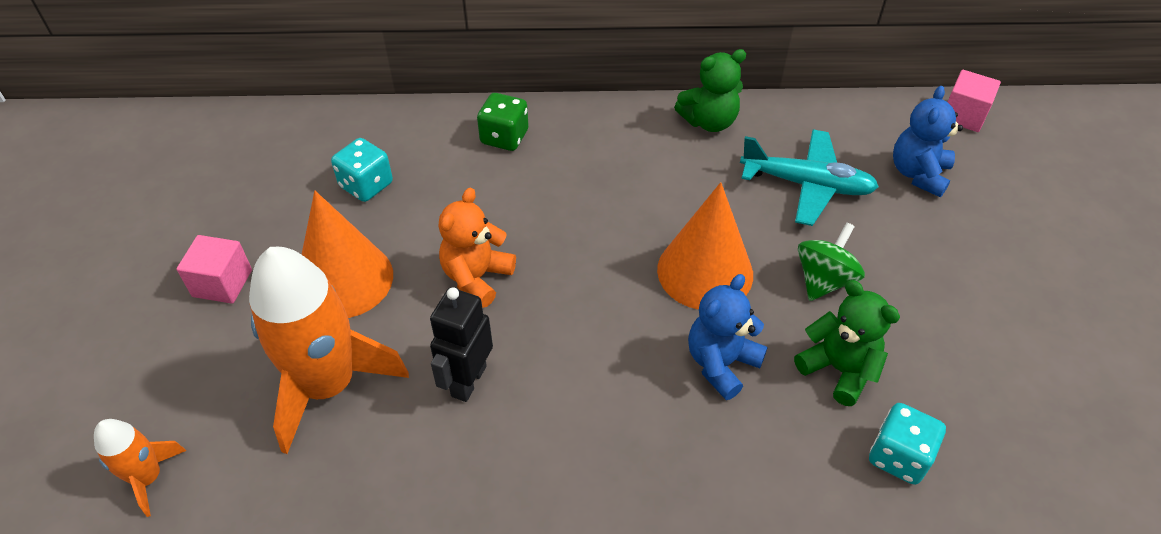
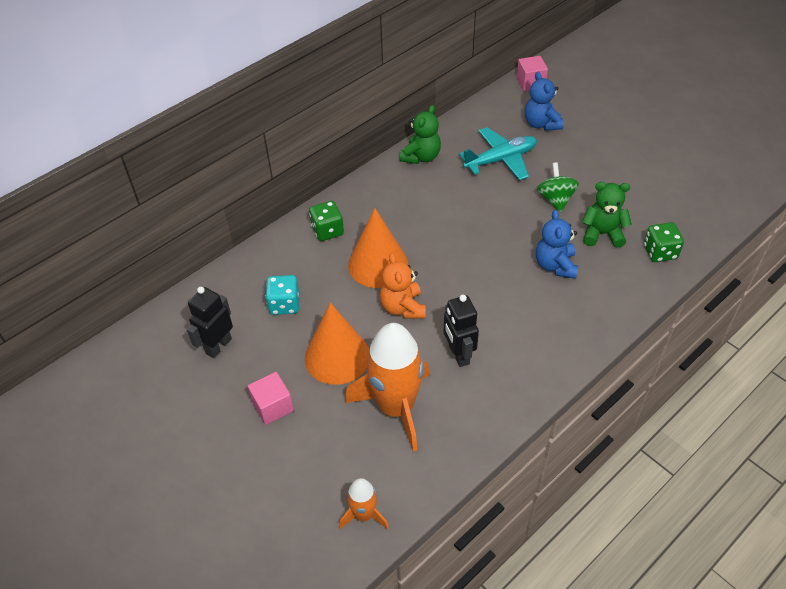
camera: 40 degrees left, 0 degrees up
orange cone [657,182,753,310] -> orange cone moved to [348,208,408,288]
turquoise dice [869,403,946,485] -> green dice [644,222,684,262]
none -> black robot [187,287,233,358]

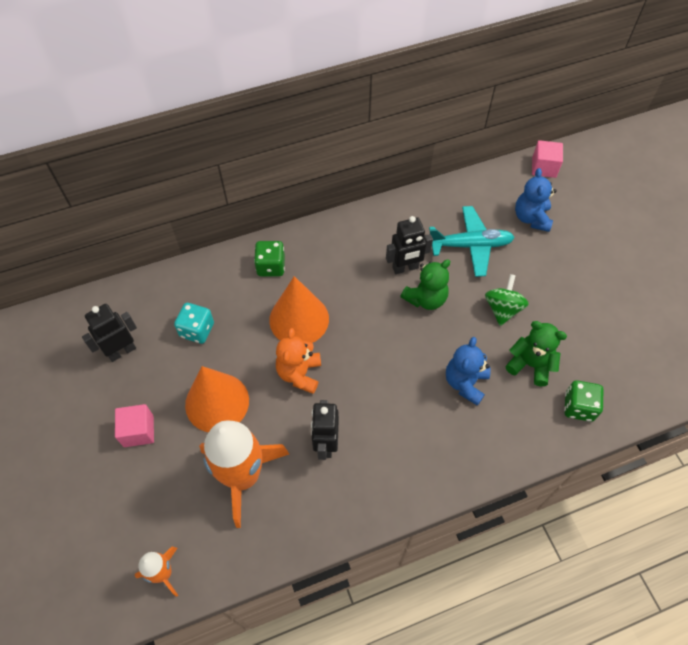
camera: 20 degrees right, 10 degrees up
green teddy bear [400,105,441,164] -> green teddy bear moved to [400,259,450,310]
none -> black robot [386,216,433,274]

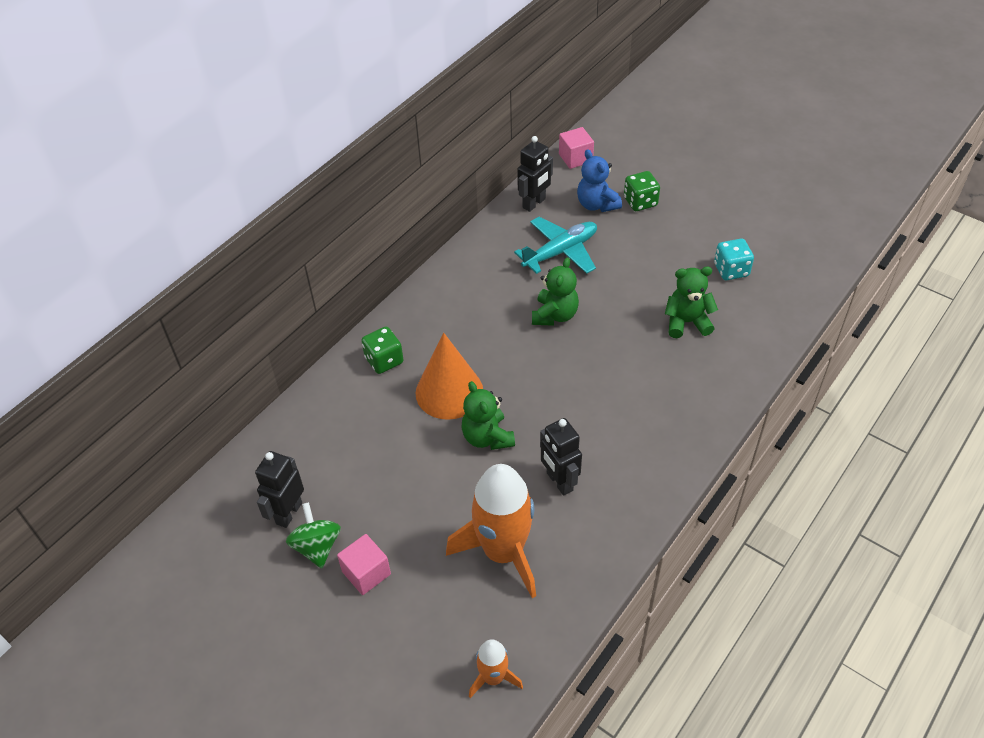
camera: 30 degrees left, 10 degrees down
turquoise dice [174,303,214,344] -> turquoise dice moved to [714,239,754,280]
orange cone [185,366,249,432] -> none
orange teddy bear [276,328,321,394] -> green teddy bear [462,381,515,450]
black robot [386,216,433,274] -> black robot moved to [517,136,553,212]
blue teddy bear [446,337,491,406] -> none
green spinning top [485,274,529,326] -> green spinning top moved to [286,502,341,568]
green dice [564,380,603,422] -> green dice moved to [624,171,660,211]

